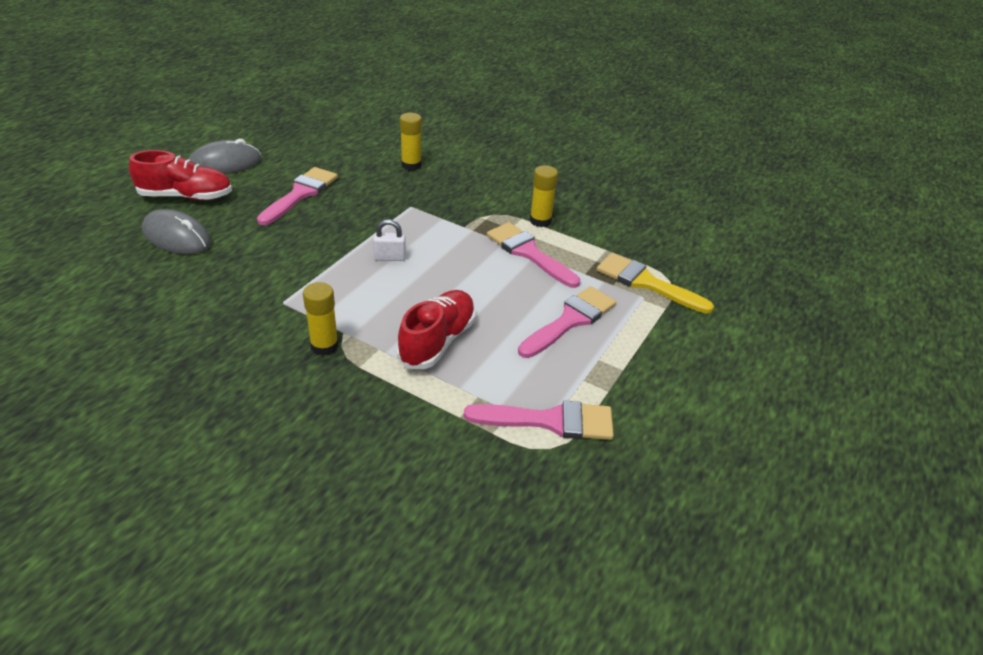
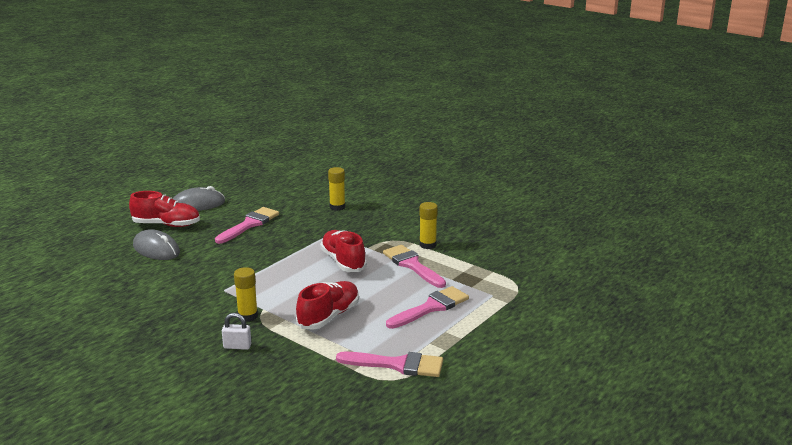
camera: 10 degrees right, 15 degrees down
white padlock [373,219,406,261] -> white padlock moved to [222,313,251,350]
yellow brush [597,253,714,314] -> none
none -> red shoe [320,230,367,272]

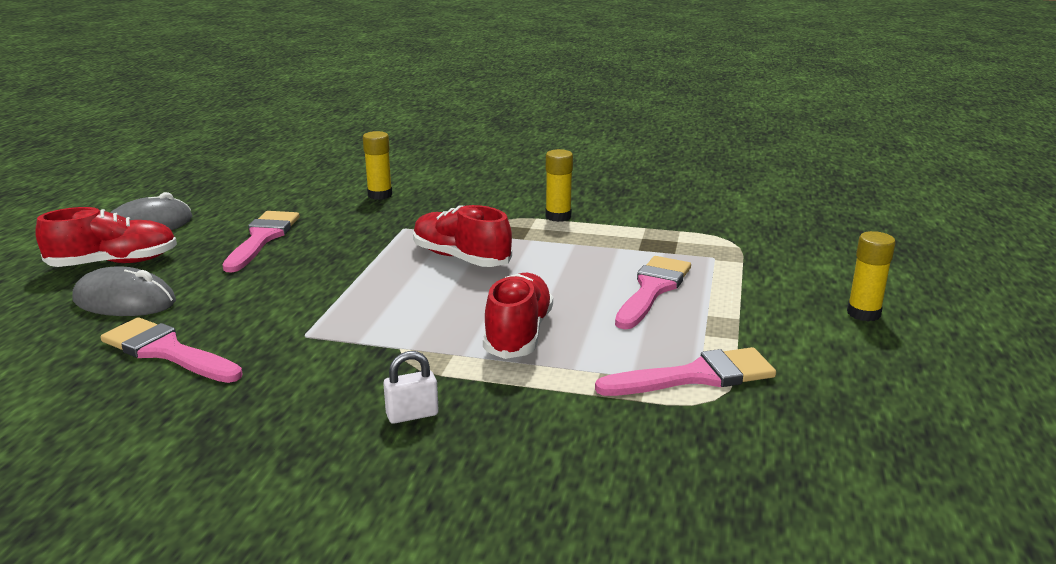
camera: 25 degrees left, 0 degrees up
yellow glue stick [234,267,258,322] -> yellow glue stick moved to [847,231,896,322]
pink brush [383,245,446,288] -> pink brush moved to [101,317,243,383]

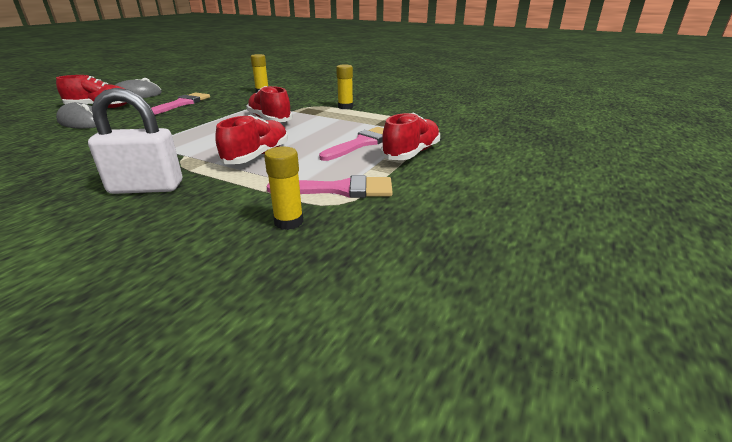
camera: 15 degrees right, 5 degrees up
pink brush [101,317,243,383] -> none
white padlock [383,351,439,424] -> white padlock [88,88,182,194], size x2.08
yellow glue stick [847,231,896,322] -> yellow glue stick moved to [264,147,304,230]
none -> red shoe [381,113,440,160]

